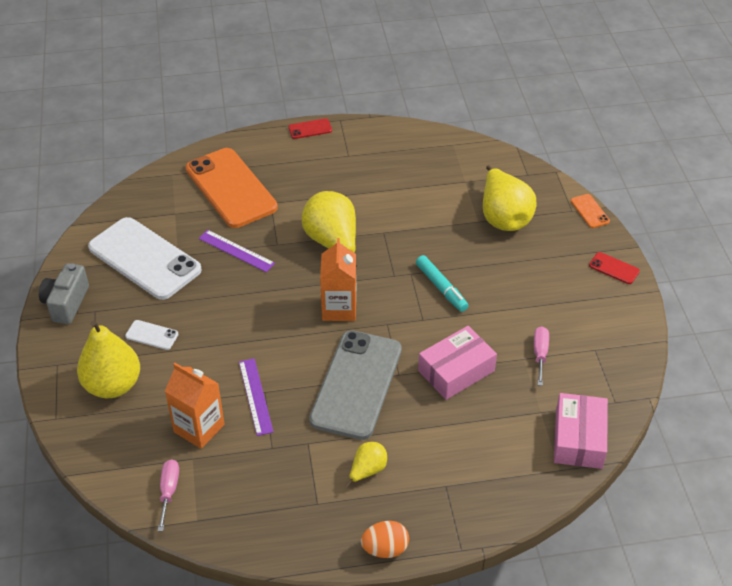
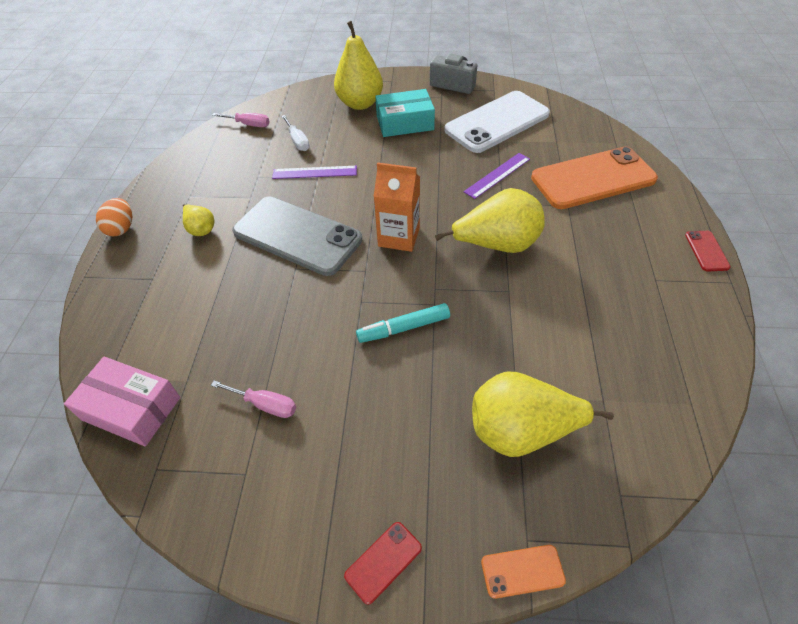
camera: 105 degrees right, 5 degrees up
white phone [125,320,179,350] -> turquoise box [375,89,435,137]
orange carton [165,363,225,449] -> white screwdriver [281,115,310,151]
pink box [418,326,497,400] -> none

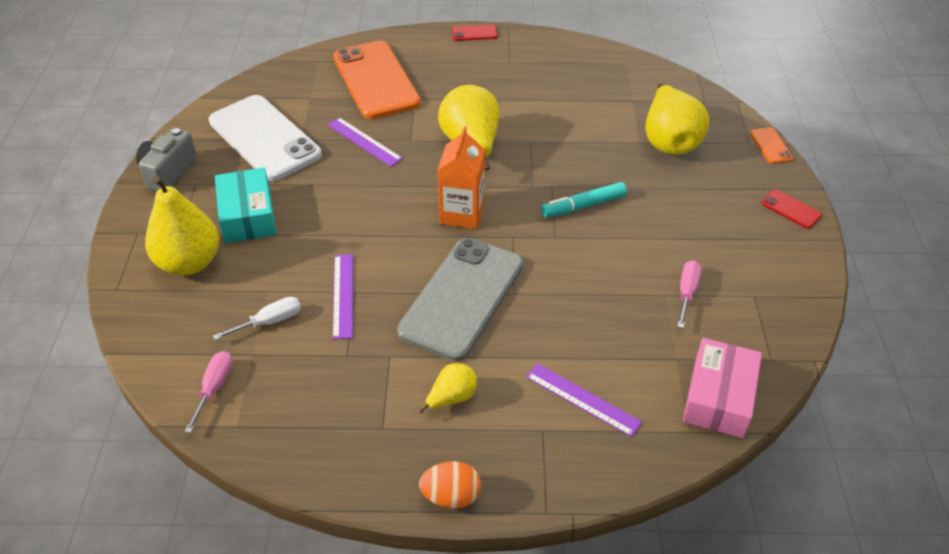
camera: 95 degrees left, 5 degrees down
turquoise marker [356,303,450,343] -> turquoise marker turned 90 degrees clockwise [541,182,627,218]
none -> purple ruler [526,363,642,437]

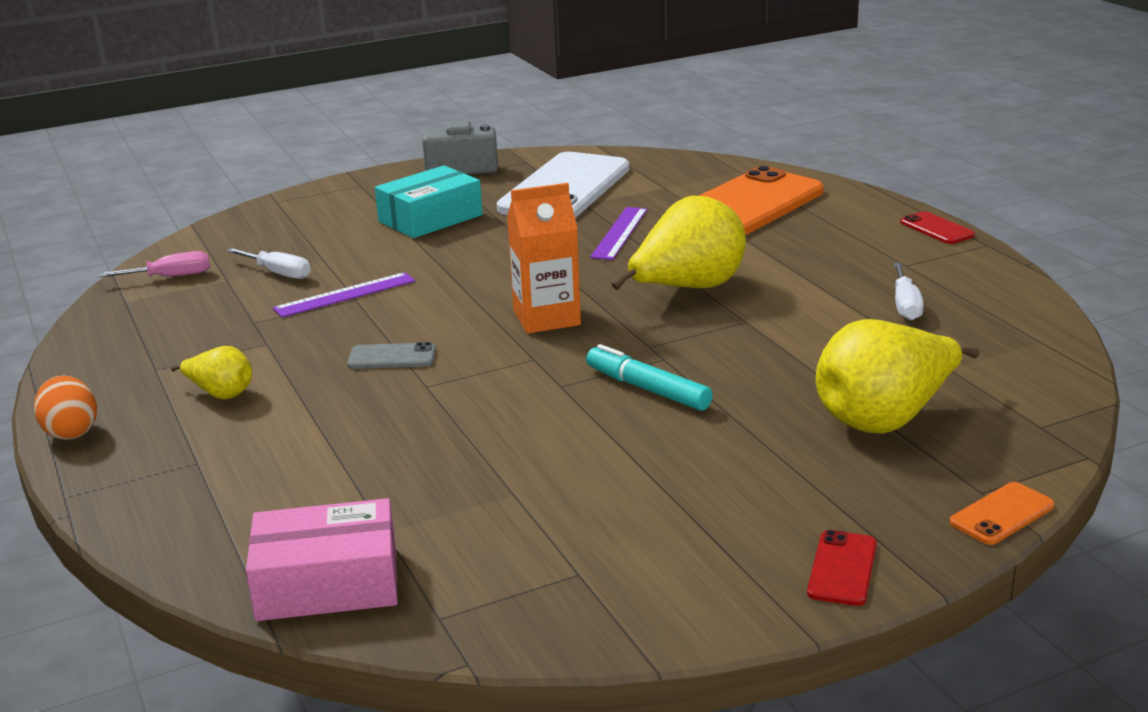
camera: 65 degrees right, 20 degrees down
yellow pear [145,177,219,275] -> none
grey phone [397,238,523,361] -> grey phone [347,342,436,369], size x0.41
purple ruler [526,363,642,437] -> none
pink screwdriver [678,260,701,328] -> none
none -> white screwdriver [893,263,924,321]

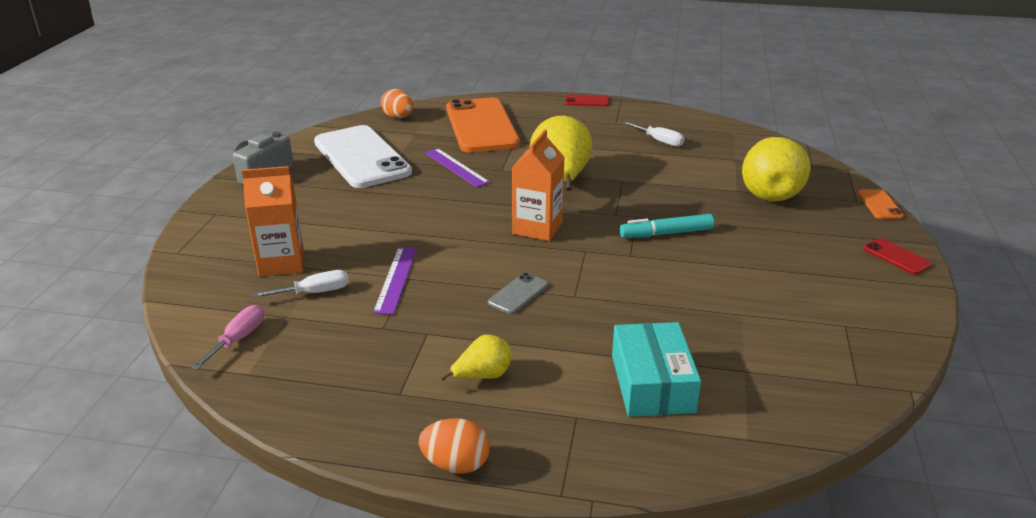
camera: 55 degrees left, 5 degrees up
pink box [246,498,398,621] -> none
turquoise box [375,165,483,238] -> turquoise box moved to [612,322,701,416]
none -> orange carton [242,166,304,276]
none -> orange egg [381,89,413,118]

